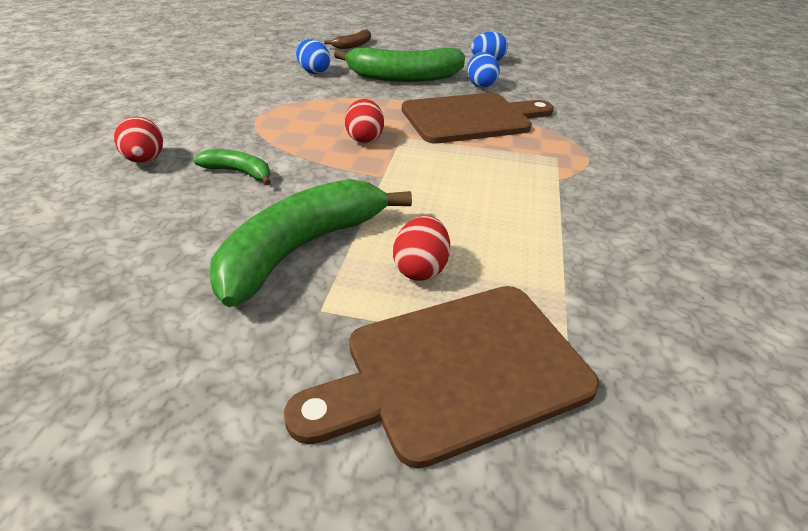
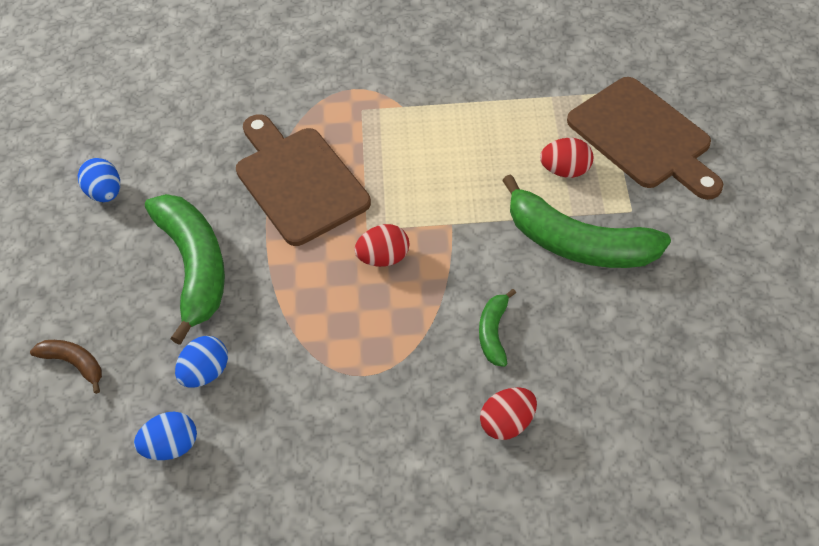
camera: 100 degrees left, 15 degrees up
blue egg [467,52,500,88] -> blue egg moved to [134,412,197,460]

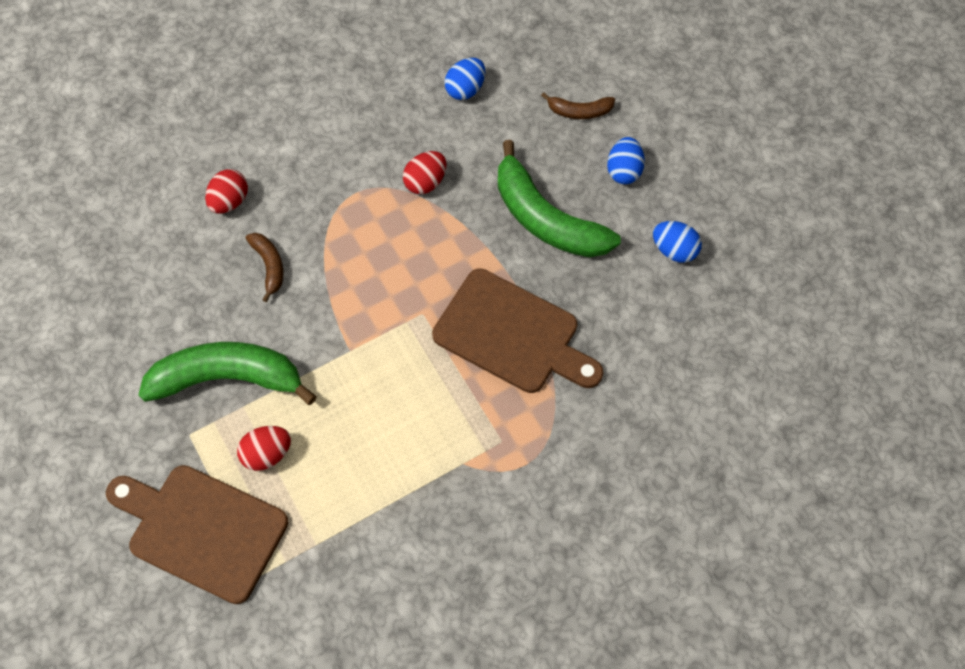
camera: 150 degrees right, 10 degrees up
blue egg [175,336,228,387] -> blue egg moved to [607,137,645,184]
red egg [354,224,409,267] -> red egg moved to [403,151,446,194]
green banana [479,289,516,367] -> brown banana [246,233,283,302]

